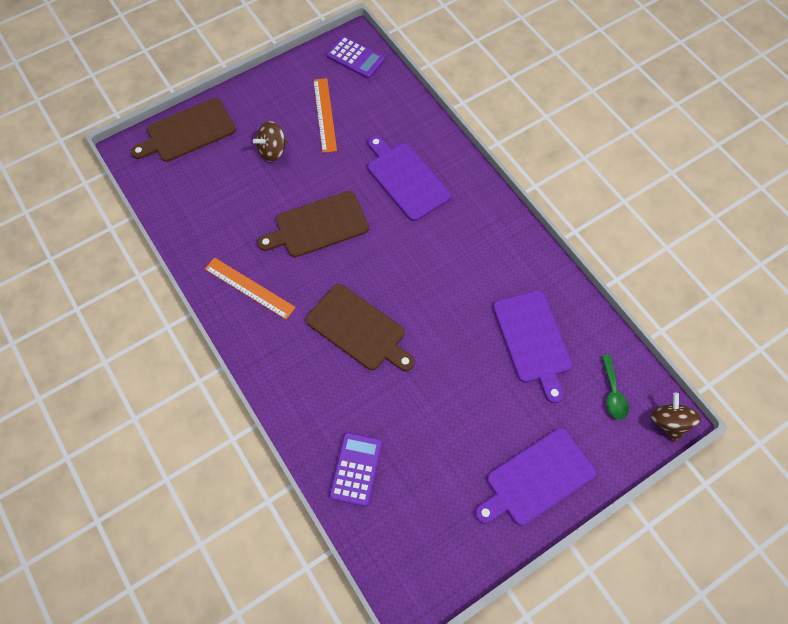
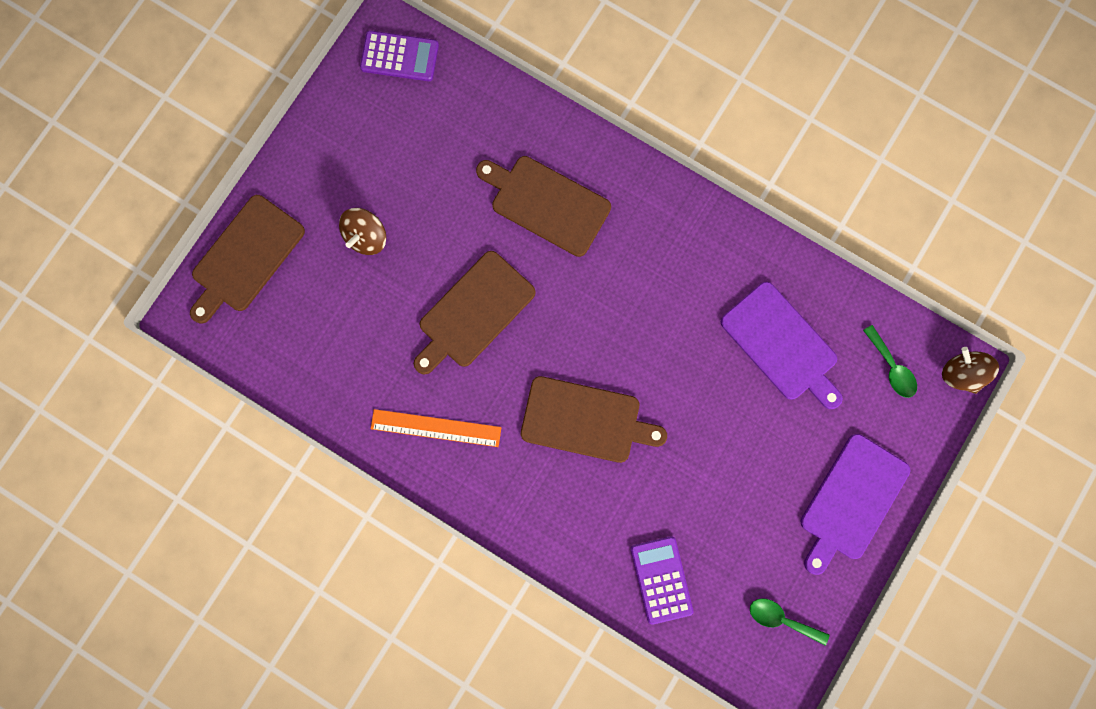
camera: 25 degrees left, 15 degrees up
orange ruler [313,78,337,153] -> none
purple cutting board [368,136,451,221] -> brown cutting board [476,156,611,257]
none -> green spoon [750,598,830,645]

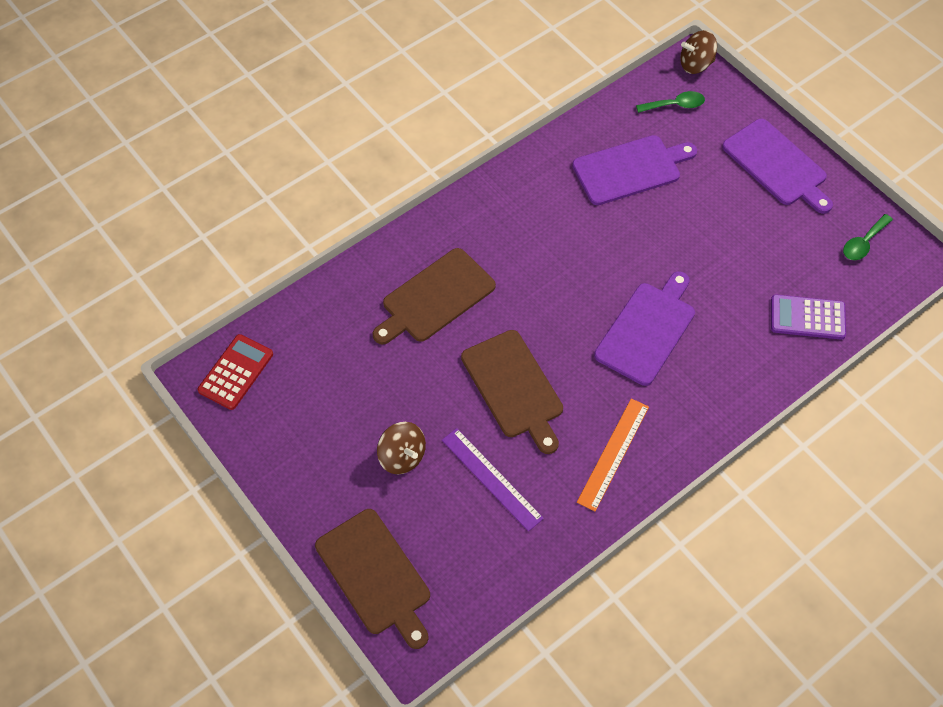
camera: 70 degrees left, 20 degrees down
purple calculator [360,31,439,81] -> red calculator [197,334,273,410]
brown cutting board [521,376,667,463] -> purple cutting board [594,272,695,386]
none -> purple ruler [442,428,544,531]

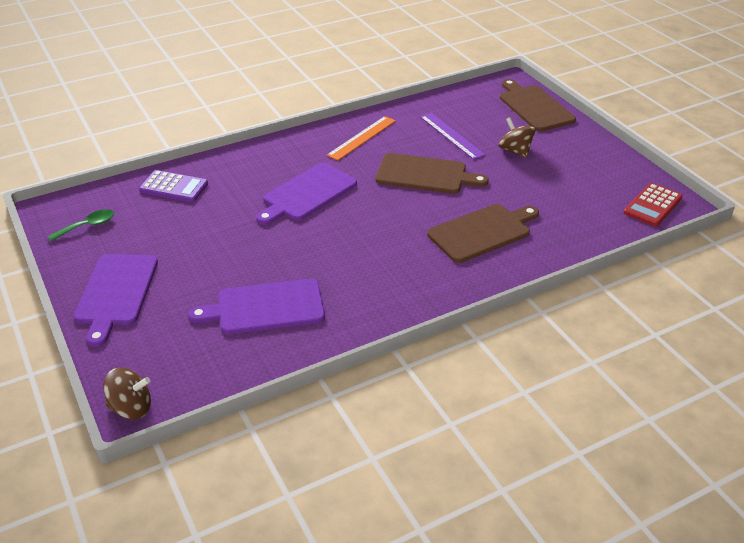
camera: 170 degrees left, 20 degrees down
brown cutting board [461,330,563,454] -> brown cutting board turned 120 degrees clockwise [376,153,489,194]
green spoon [636,91,705,113] -> none
purple cutting board [722,119,833,214] -> purple cutting board turned 150 degrees counterclockwise [73,254,158,347]

